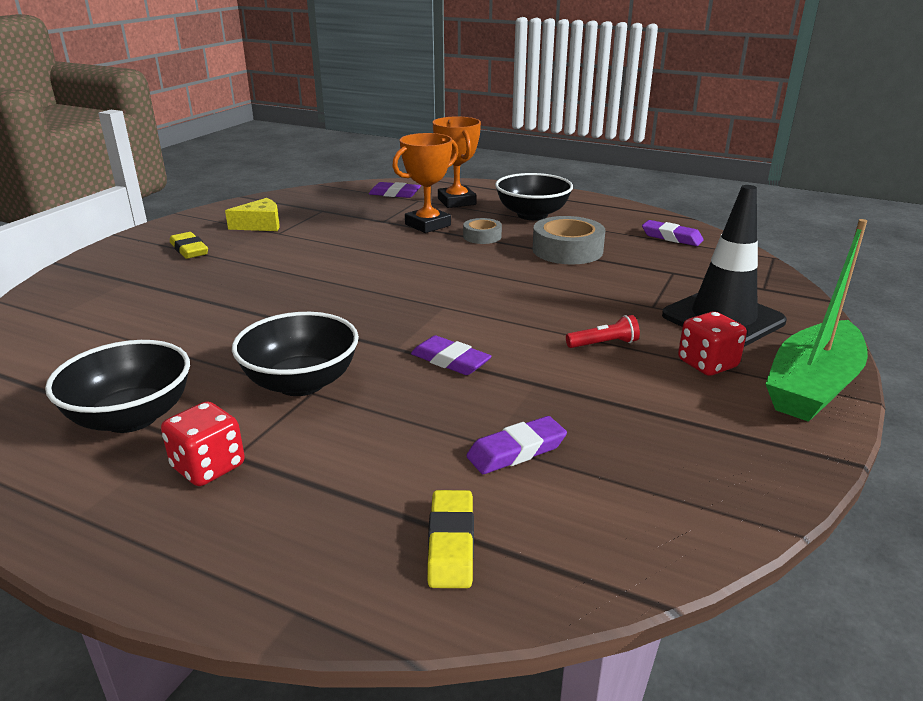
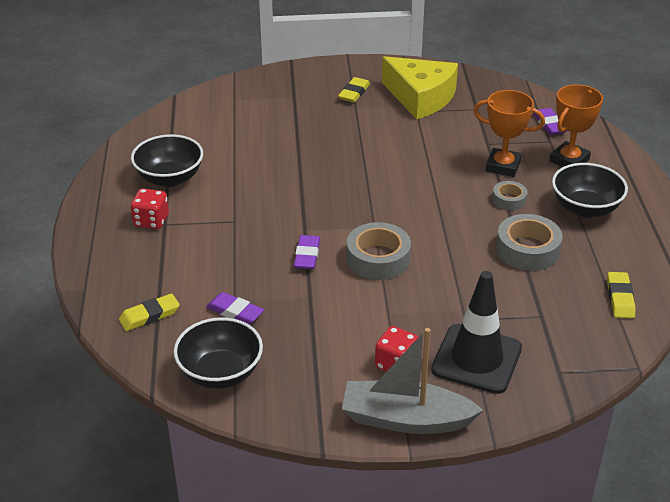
camera: 60 degrees right, 10 degrees up
yellow cheese [225,198,280,231] -> yellow cheese [382,56,458,119], size x1.88
black bowl [232,312,359,396] -> black bowl moved to [174,317,263,389]
red flashlight [566,315,640,348] -> none
purple eraser [642,220,704,246] -> yellow eraser [607,272,636,318]
green boat [766,219,868,422] -> grey boat [342,328,483,434]
none -> grey tape [346,222,411,280]

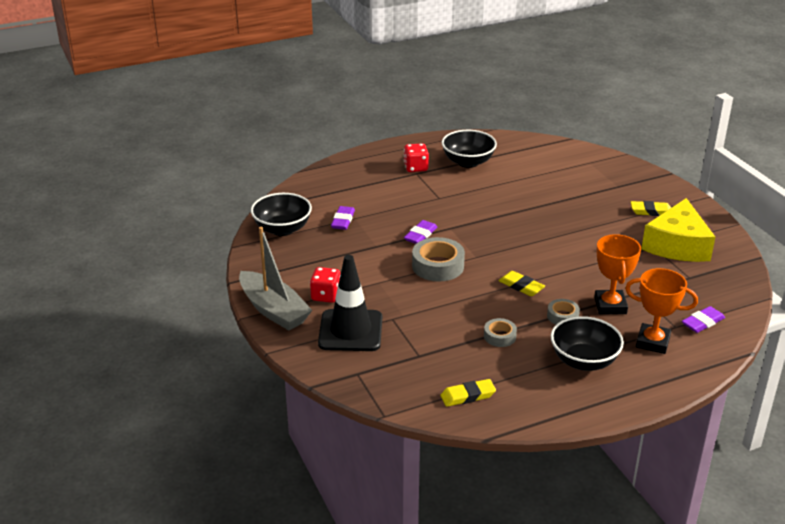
camera: 70 degrees right, 5 degrees down
yellow eraser [119,294,179,331] -> yellow eraser moved to [499,271,545,296]
purple eraser [294,235,320,269] -> purple eraser turned 45 degrees counterclockwise [404,220,437,244]
grey boat [342,328,483,434] -> grey boat turned 150 degrees clockwise [239,227,312,330]
grey tape [496,214,563,271] -> grey tape [484,318,517,347], size x0.57

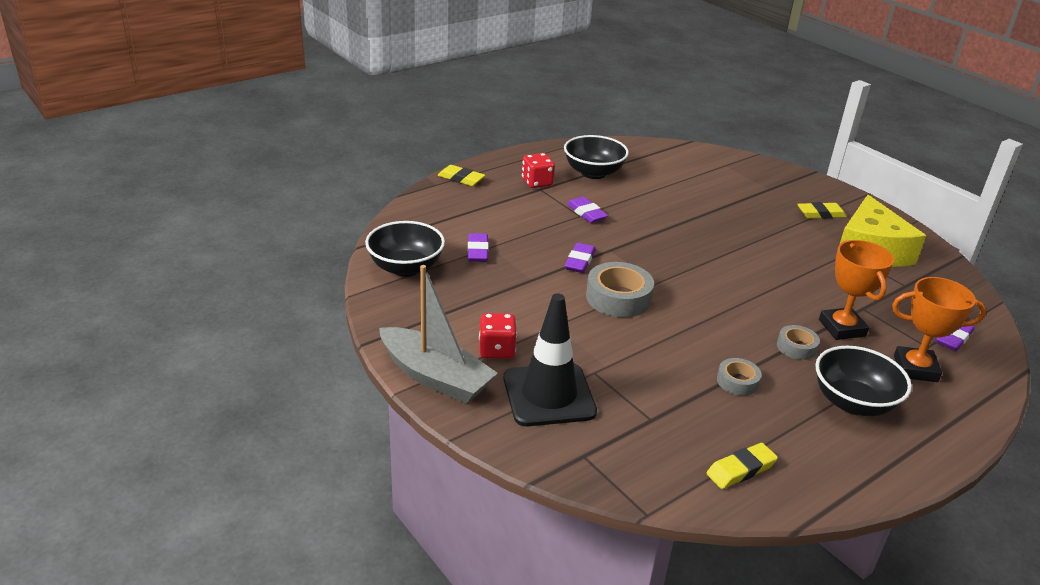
camera: 15 degrees left, 0 degrees up
yellow eraser [499,271,545,296] -> yellow eraser moved to [438,165,485,186]
none -> purple eraser [567,197,608,223]

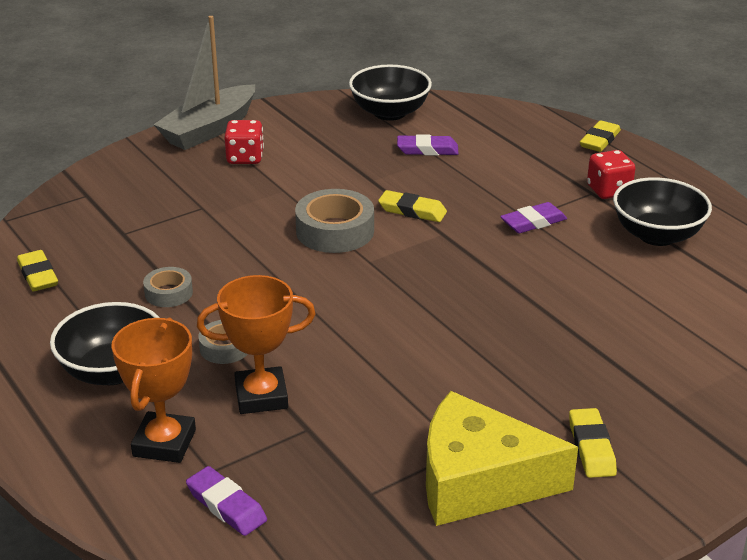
camera: 95 degrees right, 0 degrees up
black traffic cone [503,294,597,426] -> none
purple eraser [564,243,596,273] -> yellow eraser [378,190,447,222]

